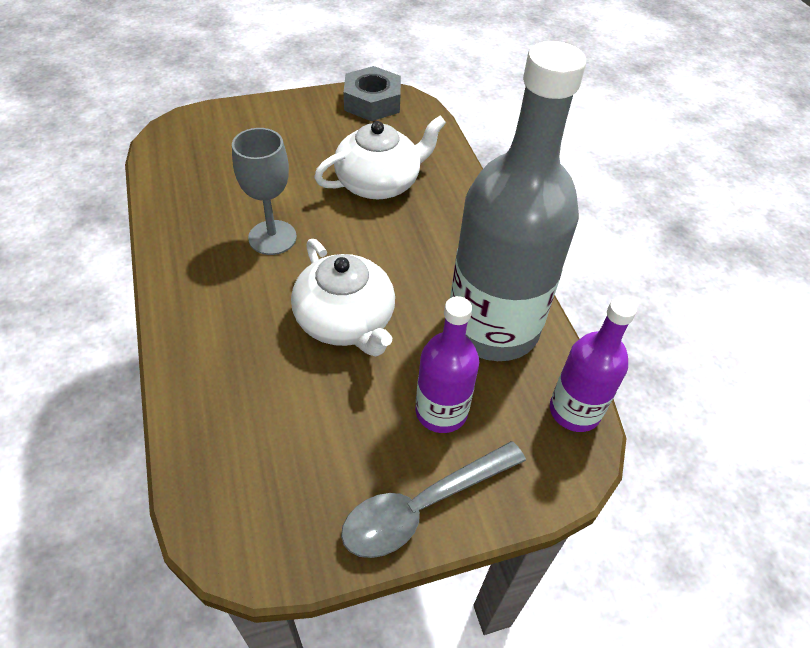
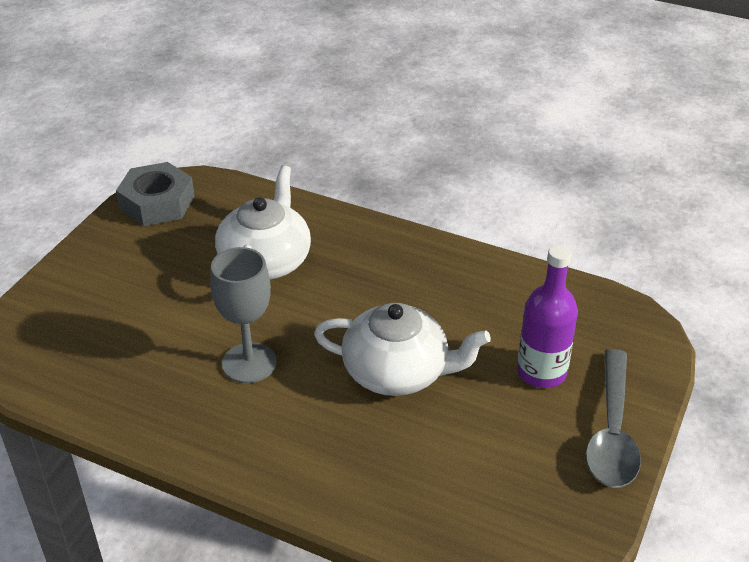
camera: 45 degrees left, 10 degrees down
grey bottle [450,41,586,361] -> none
purple bottle [550,297,637,432] -> none

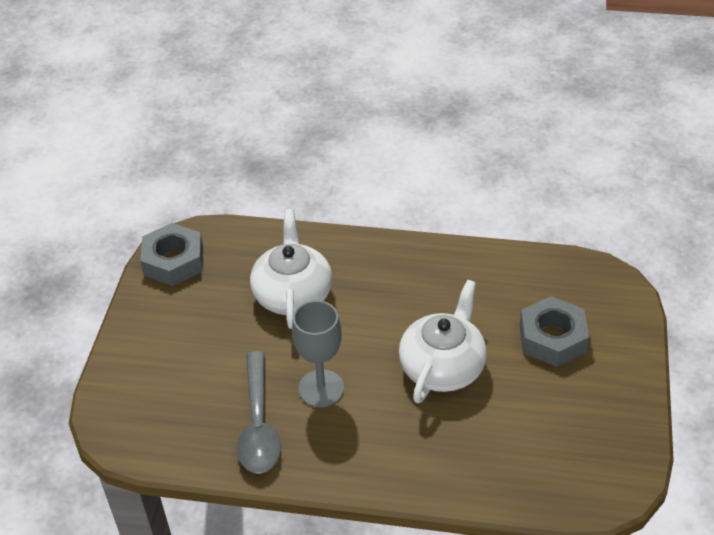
camera: 15 degrees left, 5 degrees up
white teapot [314,303,491,396] -> white teapot turned 60 degrees counterclockwise [399,280,487,404]
purple bottle [517,245,578,388] -> grey nut [520,296,589,367]
grey spoon [586,349,641,488] -> grey spoon moved to [237,351,281,474]

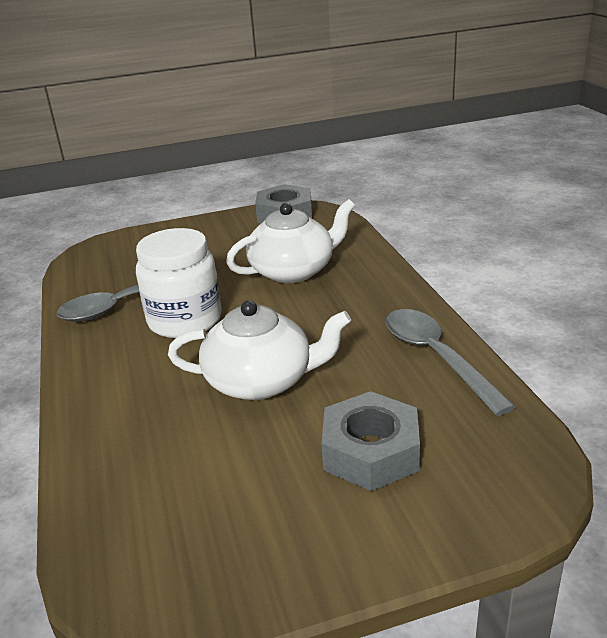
camera: 65 degrees right, 15 degrees down
grey goblet [292,300,344,407] -> white jar [136,228,222,338]
none -> grey spoon [386,309,516,416]

